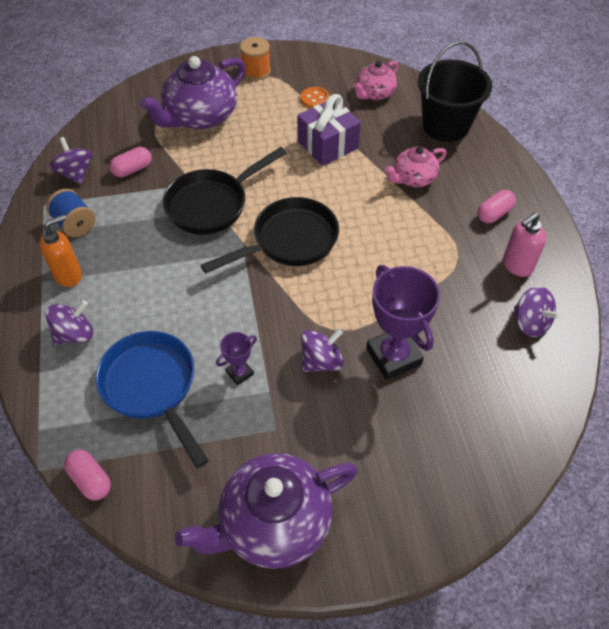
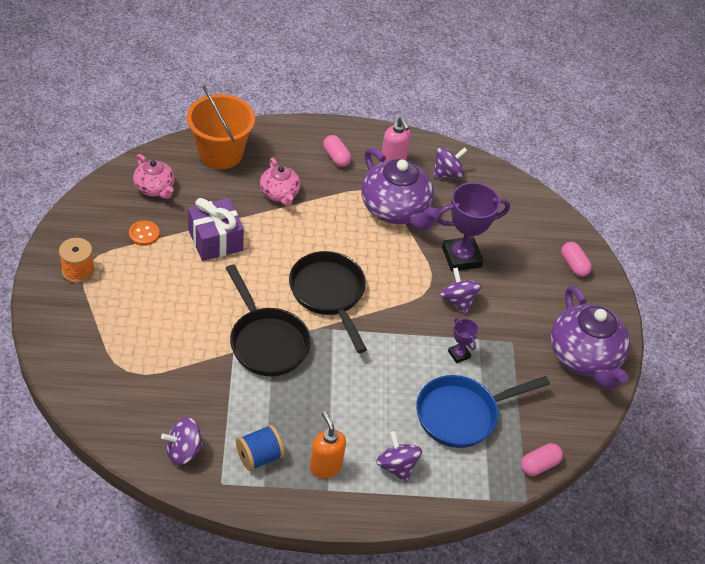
camera: 85 degrees left, 5 degrees down
pink capsule [110,147,152,177] -> pink capsule moved to [561,242,592,277]
purple teapot [139,56,246,129] -> purple teapot moved to [361,148,439,230]
black bucket [418,41,492,142] -> orange bucket [187,86,255,169]

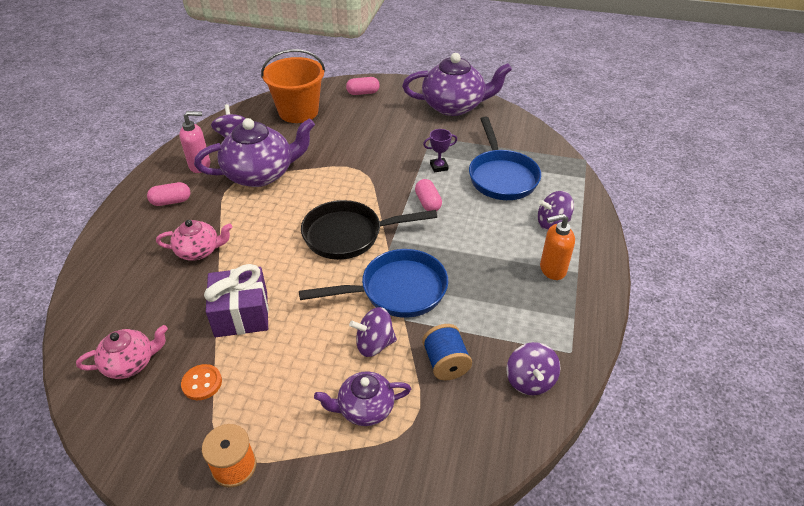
camera: 70 degrees left, 5 degrees down
orange bucket [187,86,255,169] -> orange bucket moved to [261,49,325,123]
black pan [226,264,311,376] -> blue pan [299,249,448,318]
blue spool [236,425,285,471] -> blue spool moved to [422,324,472,380]
purple trophy [436,182,510,271] -> none
purple spinning top [440,268,481,314] -> purple spinning top moved to [349,307,397,357]
pink capsule [521,443,563,476] -> pink capsule moved to [415,179,442,211]
none -> purple teapot [314,371,411,426]

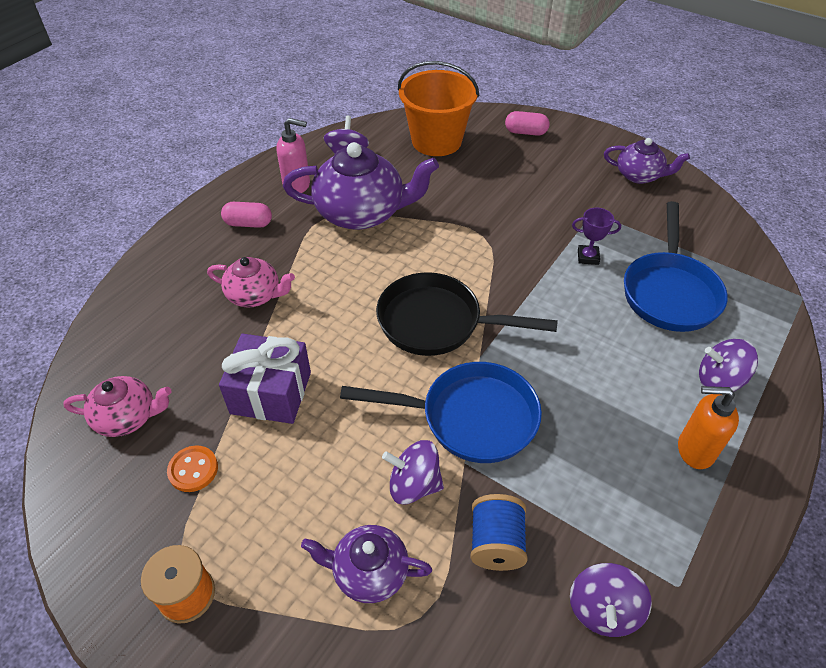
camera: 20 degrees right, 5 degrees up
purple teapot [402,53,512,116] -> purple teapot [604,138,690,184], size x0.56
pink capsule [415,179,442,211] -> none

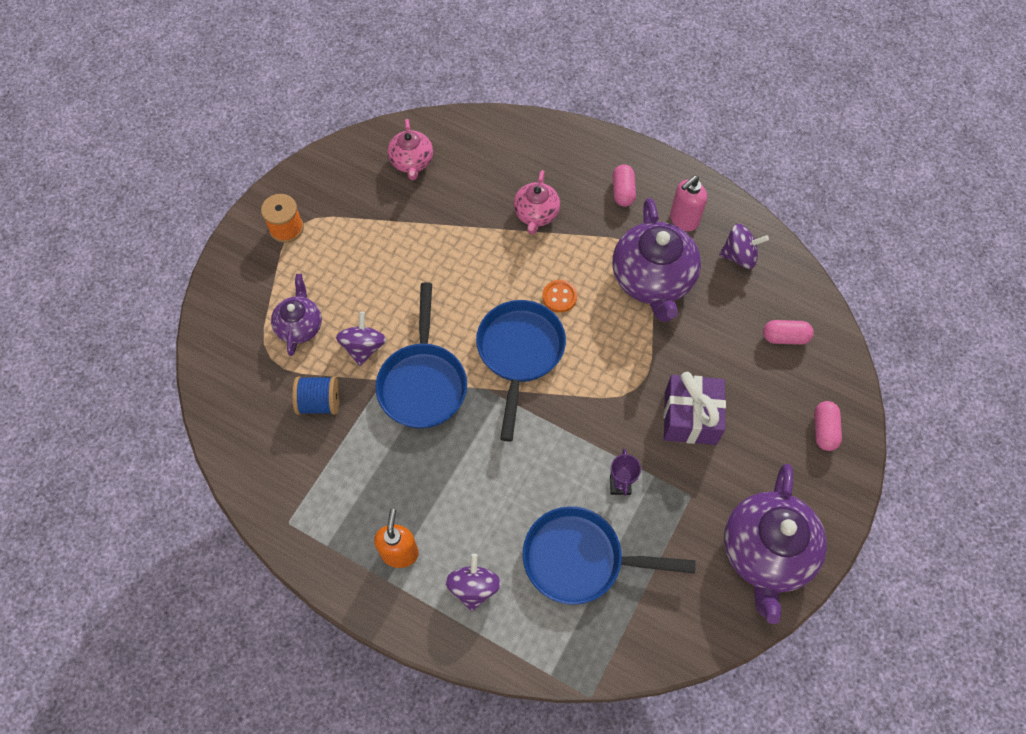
camera: 85 degrees right, 15 degrees up
orange button [167,445,218,492] -> orange button moved to [542,280,577,313]
purple gift [219,334,311,424] -> purple gift moved to [664,372,726,445]
pink soap dispenser [277,118,310,193] -> pink soap dispenser turned 45 degrees clockwise [670,175,707,231]
black pan [376,272,558,356] -> blue pan [476,300,566,442]
orange bucket [398,61,479,156] -> pink capsule [763,320,814,345]
purple spinning top [570,563,652,637] -> none
purple teapot [604,138,690,184] -> purple teapot [724,464,827,624], size x1.79

